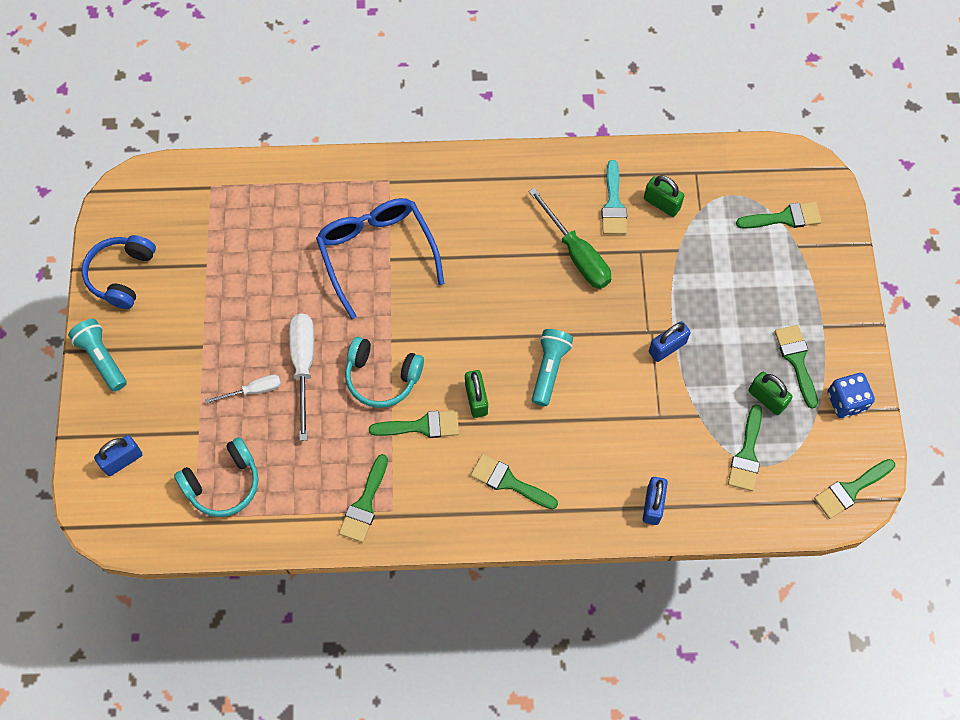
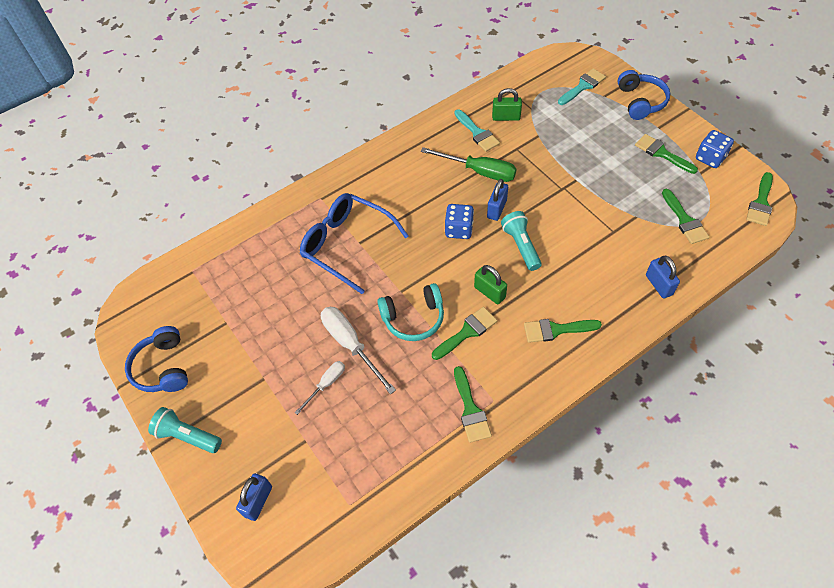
camera: 30 degrees left, 10 degrees down
turquoise headphones [174,437,259,517] -> none
blue padlock [649,321,691,362] -> blue padlock moved to [487,179,508,221]
green brush [736,202,822,229] -> turquoise brush [558,68,606,105]
green padlock [748,372,793,415] -> none
none -> blue dice [445,204,474,239]
none -> blue headphones [618,70,670,120]

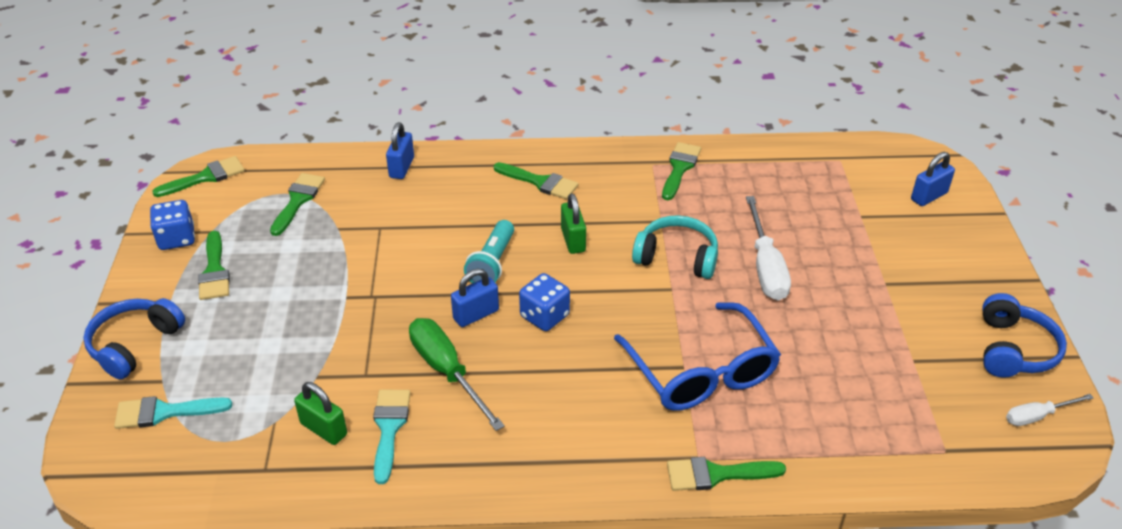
camera: 150 degrees left, 15 degrees down
turquoise flashlight [148,407,222,453] -> none
white screwdriver [295,361,345,415] -> white screwdriver moved to [1006,394,1094,426]
green brush [432,307,498,360] -> green brush moved to [667,457,786,491]

